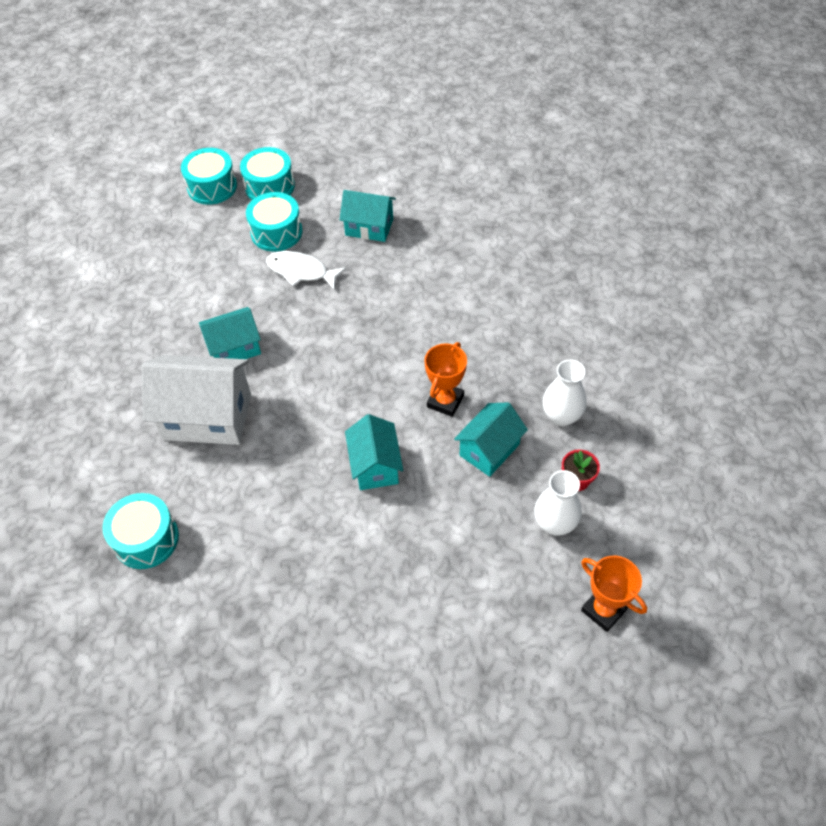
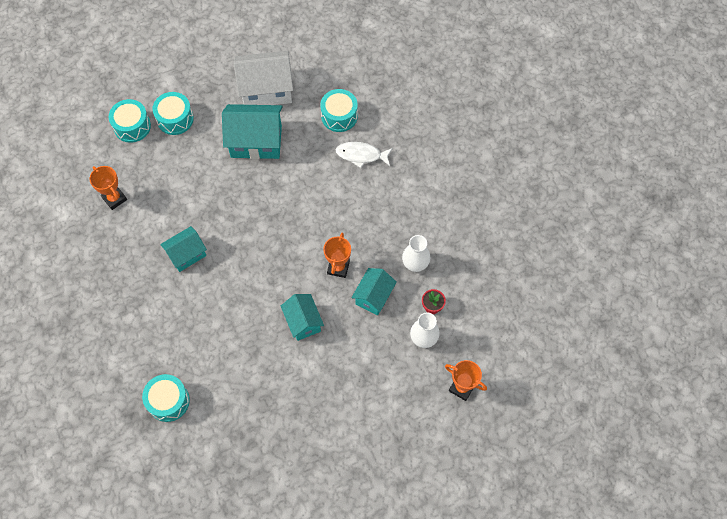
camera: 15 degrees left, 10 degrees up
white house [142,355,251,445] -> white house moved to [233,51,293,105]
turquoise drum [246,192,303,251] -> turquoise drum moved to [320,89,358,132]
white fish [266,251,346,290] -> white fish moved to [336,142,393,168]
turquoise house [339,190,396,242] -> turquoise house [222,104,283,159], size x1.64
none -> orange trophy [90,166,127,210]

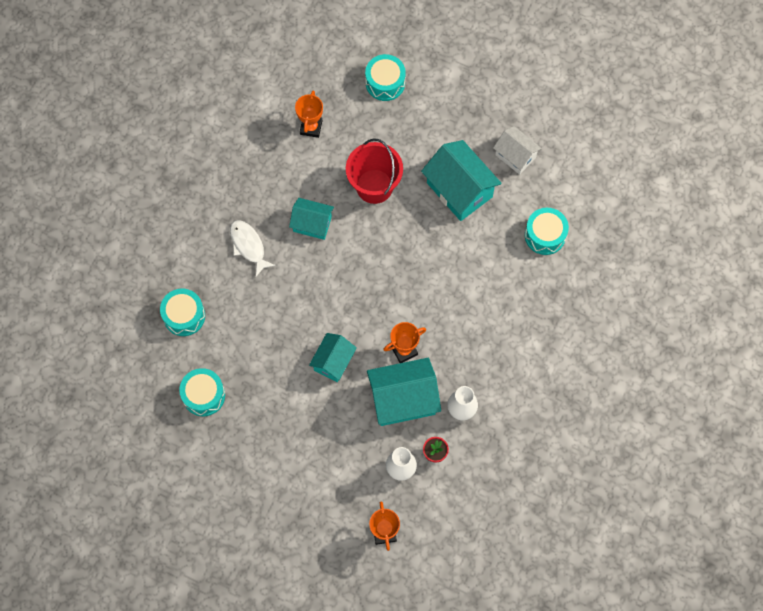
camera: 50 degrees right, 5 degrees up
turquoise drum [152,92,194,135] -> turquoise drum moved to [179,368,225,416]
white house [233,51,293,105] -> white house [493,126,542,175], size x0.61
white fish [336,142,393,168] -> white fish moved to [230,220,276,276]
turquoise house [351,268,397,315] -> turquoise house [367,358,441,426], size x1.64
none -> red bucket [346,138,403,204]

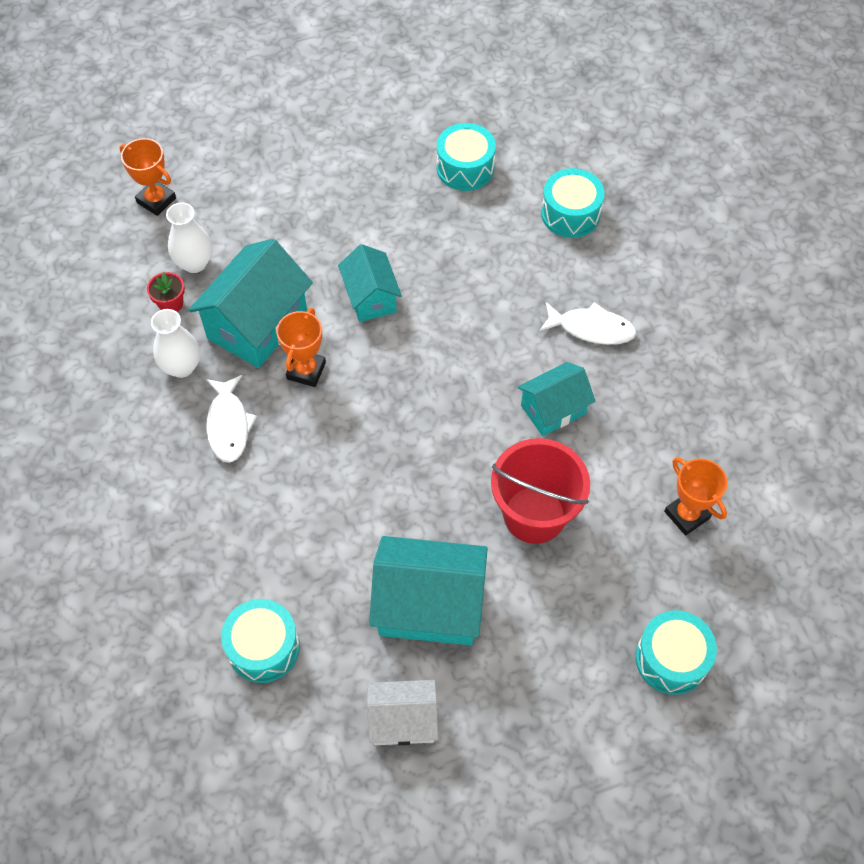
camera: 135 degrees right, 10 degrees down
none -> white fish [206,375,257,463]

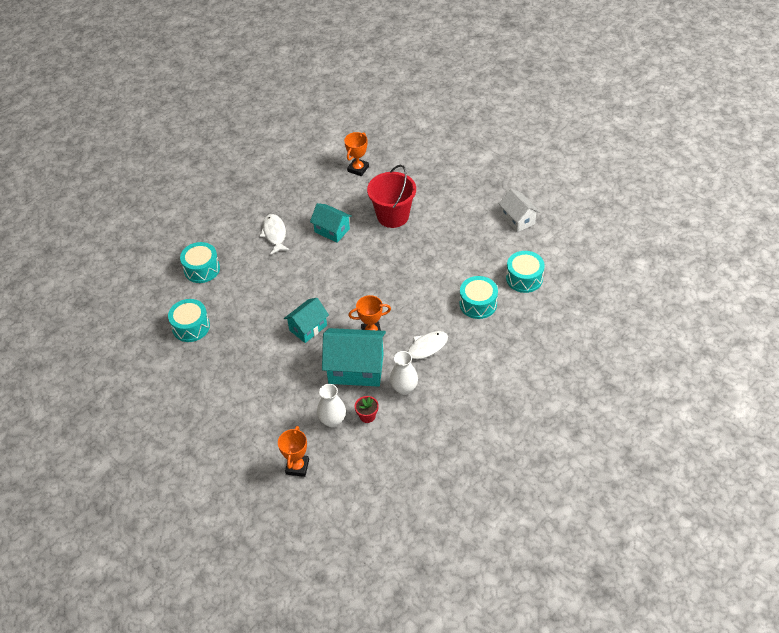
camera: 115 degrees left, 10 degrees down
turquoise house [369,536,488,645] -> none
turquoise drum [635,610,717,695] -> turquoise drum moved to [460,276,498,319]

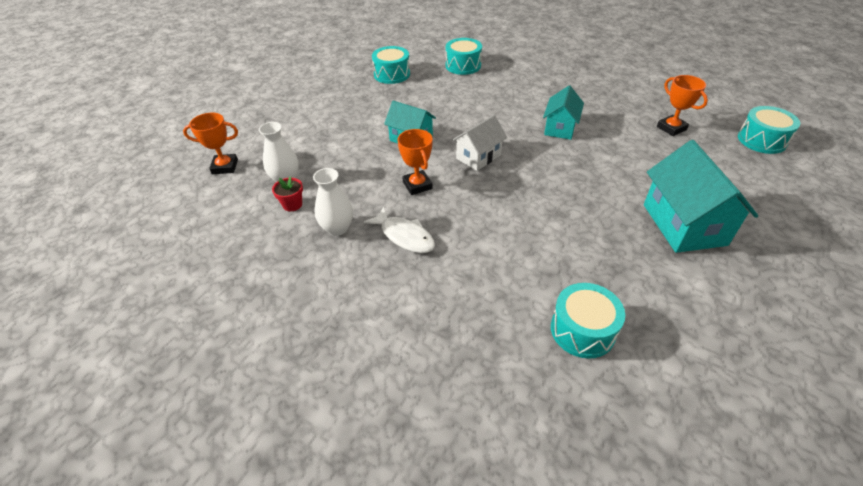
camera: 75 degrees right, 5 degrees down
white fish [260,214,290,255] -> none
turquoise house [322,328,386,387] -> turquoise house moved to [644,140,758,253]
orange trophy [344,132,369,176] -> orange trophy turned 45 degrees clockwise [657,75,708,136]
red bucket [367,165,416,228] -> none
turquoise drum [460,276,498,319] -> turquoise drum moved to [738,106,800,154]
white house [499,189,540,232] -> white house moved to [452,115,507,171]

